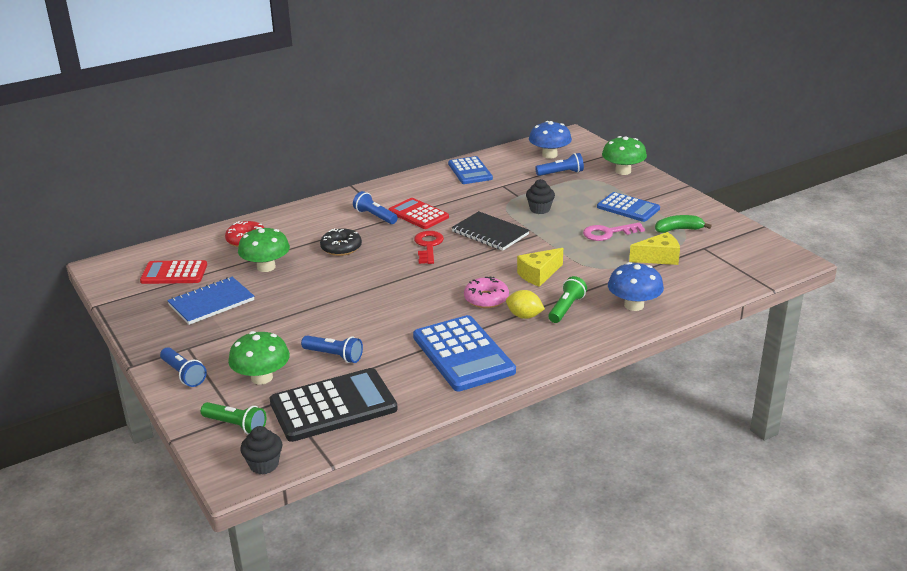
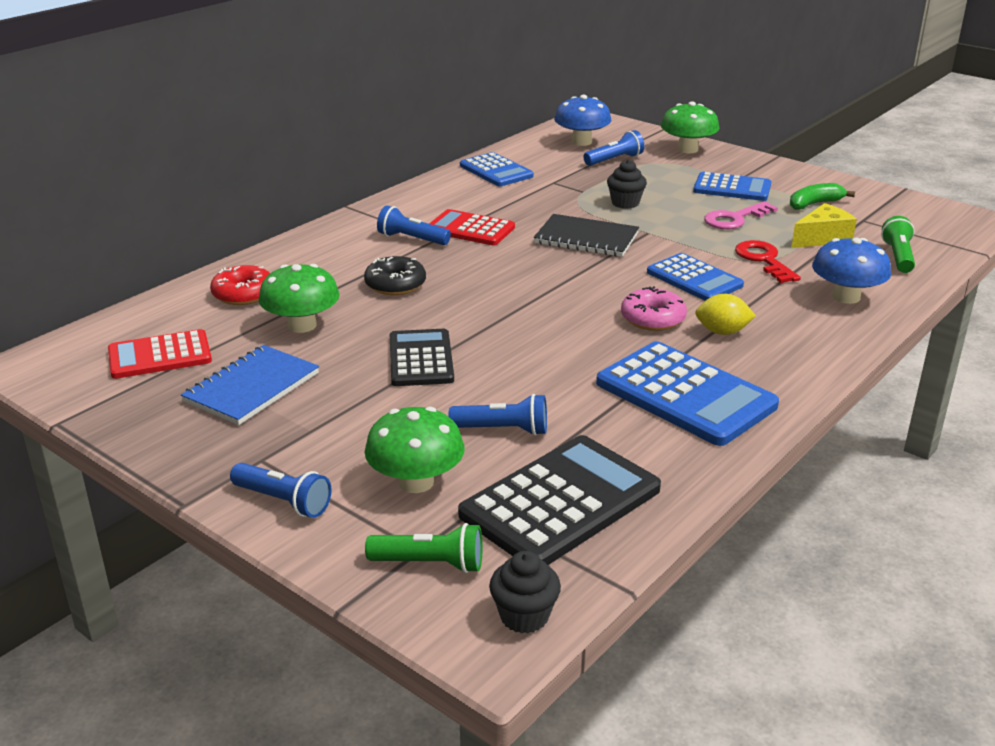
camera: 20 degrees left, 0 degrees up
red key [414,231,444,264] -> red key moved to [735,240,801,283]
yellow cheese [517,248,563,287] -> blue calculator [647,253,744,301]
green flashlight [548,276,587,323] -> green flashlight moved to [881,216,915,273]
none -> black calculator [390,329,454,386]

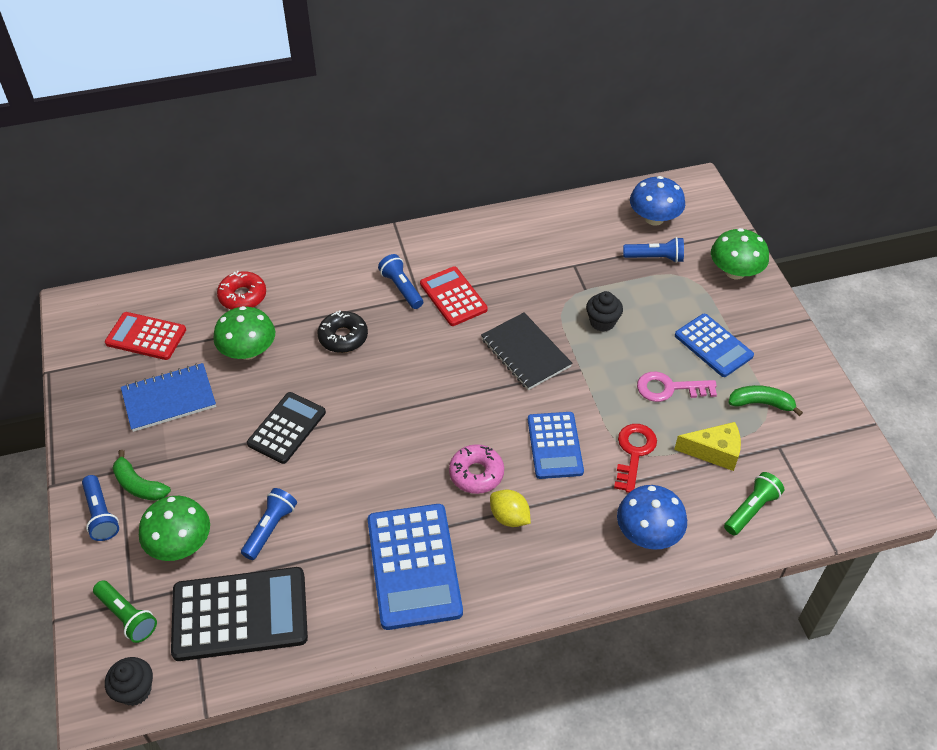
camera: 35 degrees right, 20 degrees up
blue flashlight [448,394,547,436] -> blue flashlight turned 105 degrees counterclockwise [241,488,297,560]
blue calculator [460,152,534,186] -> none
none -> green banana [112,450,171,501]

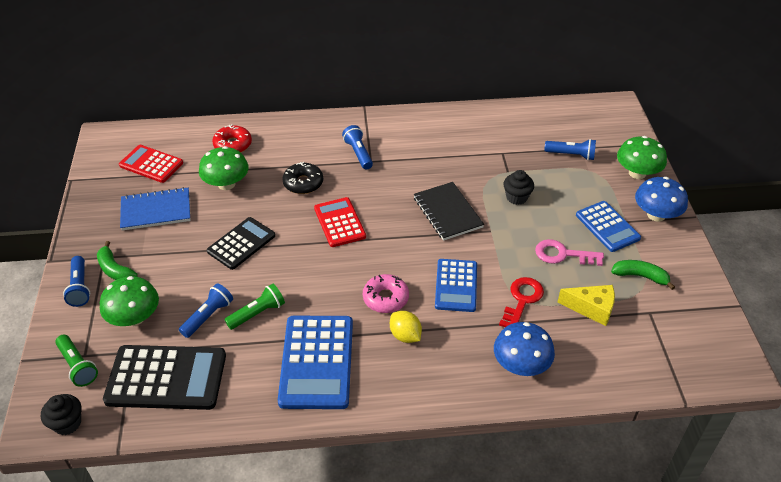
camera: 10 degrees right, 5 degrees down
red calculator [420,266,488,326] -> red calculator moved to [314,197,366,247]
blue mushroom [630,176,685,226] -> blue mushroom moved to [635,177,688,222]
green flashlight [724,472,784,535] -> green flashlight moved to [224,283,285,330]

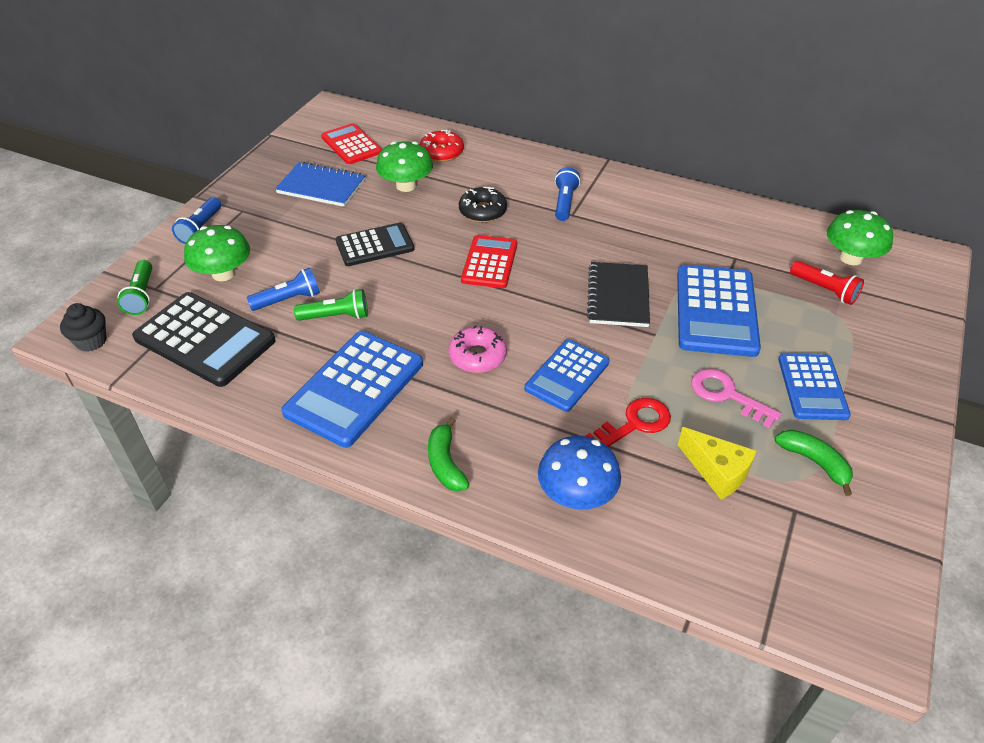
camera: 30 degrees right, 0 degrees up
green banana [97,241,138,280] -> green banana moved to [428,417,470,491]
yellow lemon [390,311,422,343] -> none
black cupcake [503,170,534,205] -> blue calculator [677,265,761,357]
blue flashlight [544,139,596,160] -> red flashlight [790,261,864,305]
green mushroom [617,136,667,179] -> green mushroom moved to [827,210,893,265]
blue mushroom [635,177,688,222] -> none

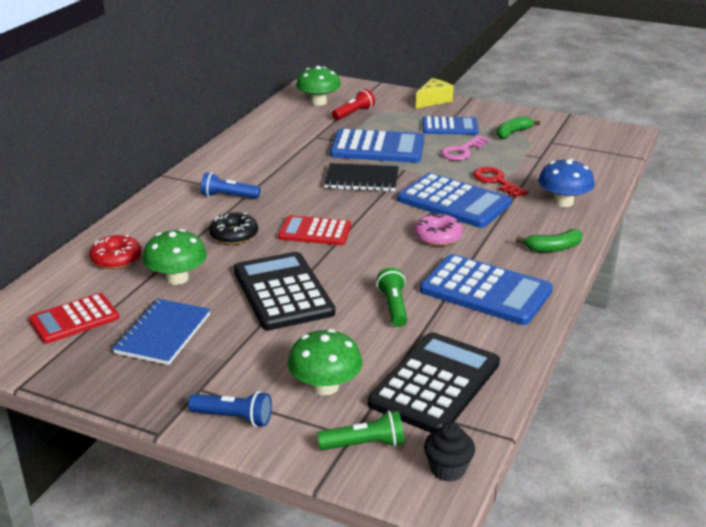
camera: 90 degrees left, 15 degrees down
blue flashlight [247,268,320,311] -> none
black calculator [336,223,414,266] -> black calculator [234,252,335,330], size x1.56
blue calculator [524,339,610,412] -> blue calculator [397,173,512,228], size x1.56
yellow cheese [678,427,757,499] -> yellow cheese moved to [416,78,454,109]

